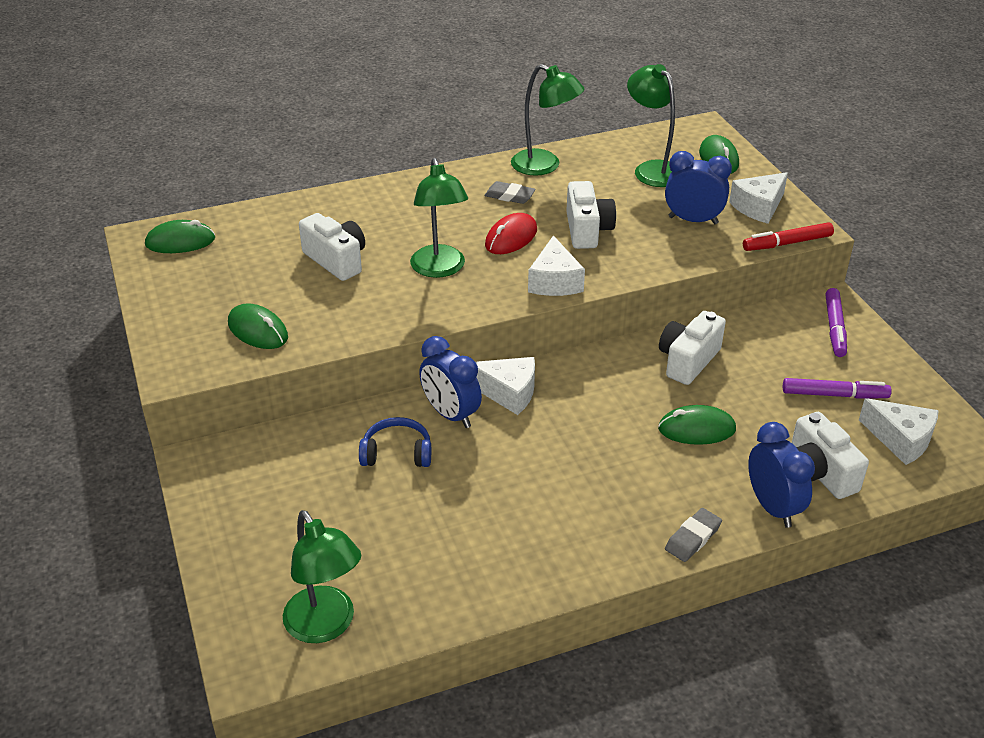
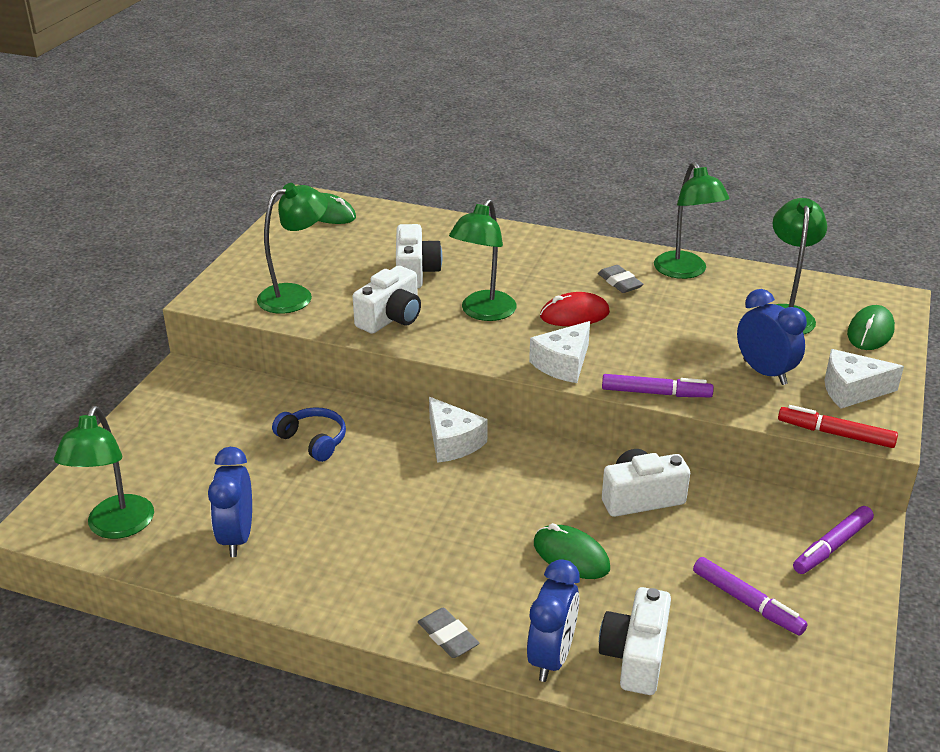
camera: 40 degrees right, 5 degrees down
green mouse [228,303,288,349] -> green lamp [257,183,328,314]
blue clock [419,336,482,428] -> blue clock moved to [208,447,252,557]
white camera [566,181,616,249] -> white camera moved to [353,265,421,334]
grey eraser [665,508,722,562] -> grey eraser turned 60 degrees clockwise [418,608,479,658]
white cheese [859,398,939,465] -> none
none -> purple marker [602,374,714,397]

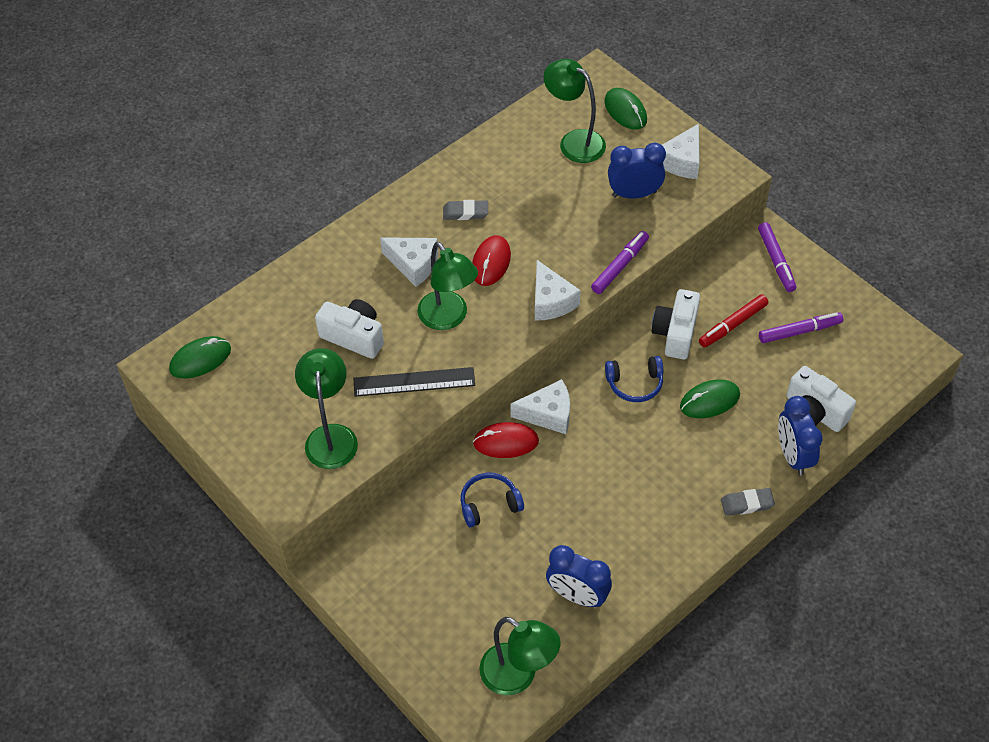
camera: 60 degrees left, 20 degrees up
white camera [353,265,421,334] -> black ruler [354,367,475,397]
blue clock [527,559,580,682] -> blue clock turned 150 degrees counterclockwise [778,396,822,476]
green lamp [654,162,730,279] -> none
red marker [778,405,898,448] -> red marker moved to [699,294,768,348]
none -> white cheese [380,237,438,287]
none -> red mouse [473,422,539,458]
none -> blue headphones [605,356,663,402]

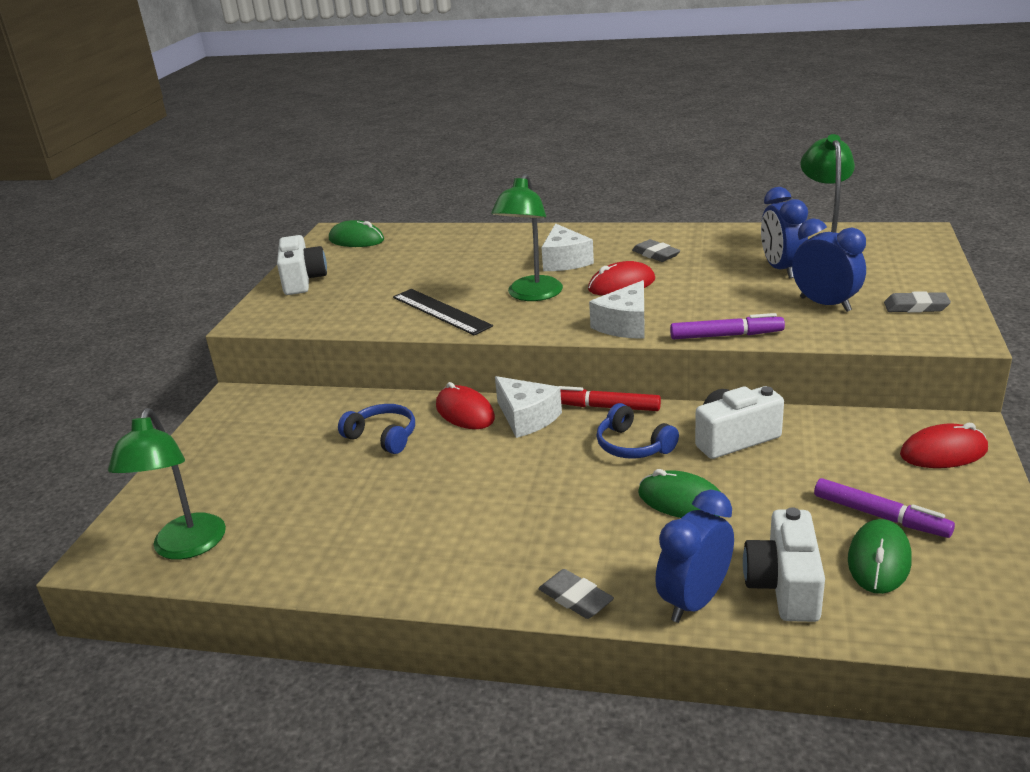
camera: 55 degrees right, 25 degrees down
green lamp [295,348,358,469] -> none
white camera [315,299,384,359] -> white camera moved to [277,235,327,295]
blue clock [546,545,612,607] -> blue clock moved to [761,187,808,278]
green mouse [604,88,647,130] -> green mouse moved to [848,519,912,594]
white cheese [662,124,700,179] -> grey eraser [884,291,951,313]
red marker [699,294,768,348] -> red marker moved to [559,386,661,411]
purple marker [758,222,796,292] -> red mouse [900,423,988,468]

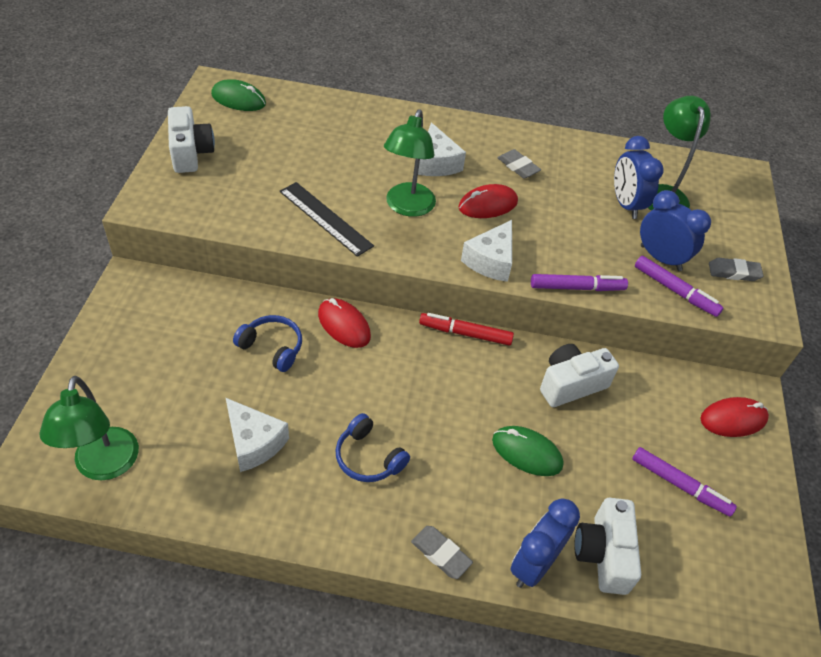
camera: 10 degrees left, 20 degrees up
white cheese [495,376,562,438] -> white cheese moved to [226,398,289,472]
blue headphones [596,403,679,459] -> blue headphones moved to [335,413,410,482]
green mouse [848,519,912,594] -> none
none -> purple marker [635,256,724,317]

